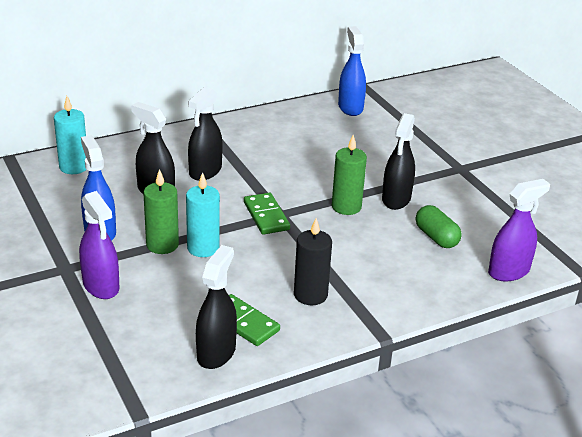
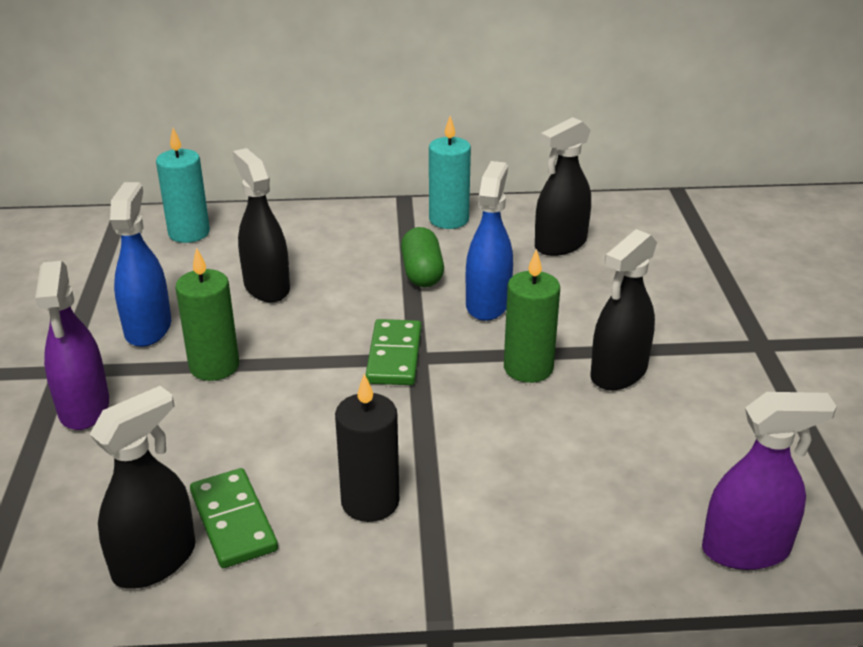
camera: 25 degrees right, 0 degrees up
turquoise candle [186,172,220,257] -> turquoise candle moved to [429,116,471,229]
black spray bottle [188,86,223,181] -> black spray bottle moved to [535,117,591,256]
blue spray bottle [338,26,366,116] -> blue spray bottle moved to [466,161,513,321]
green capsule [416,205,462,248] -> green capsule moved to [401,227,444,287]

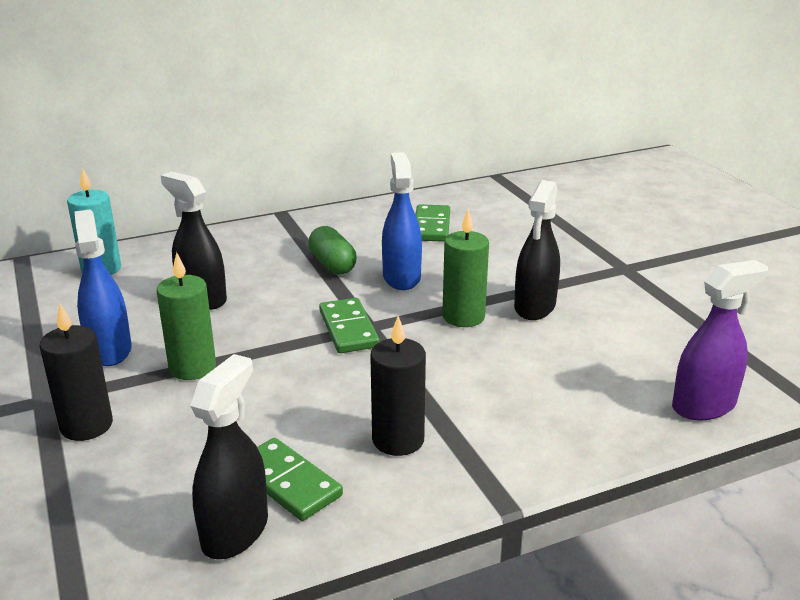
camera: 20 degrees left, 5 degrees down
purple spray bottle [35,261,109,430] -> black candle [40,303,113,441]
turquoise candle [429,116,471,229] -> none
black spray bottle [535,117,591,256] -> green domino [416,204,450,242]

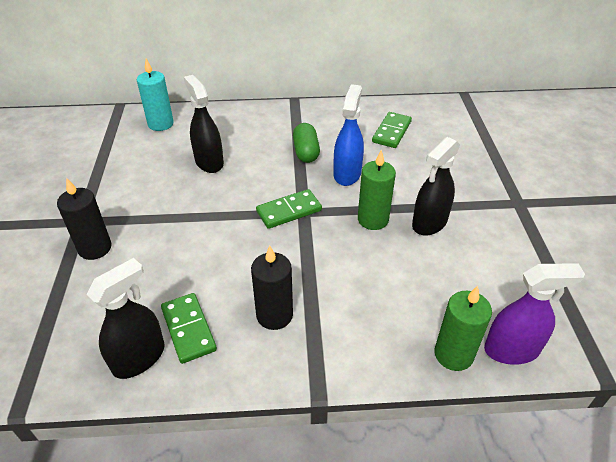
camera: 20 degrees right, 15 degrees up
blue spray bottle [75,209,132,366] -> none
green candle [157,252,216,380] -> green candle moved to [435,286,492,371]
green domino [319,298,380,353] -> green domino turned 60 degrees clockwise [256,189,322,229]

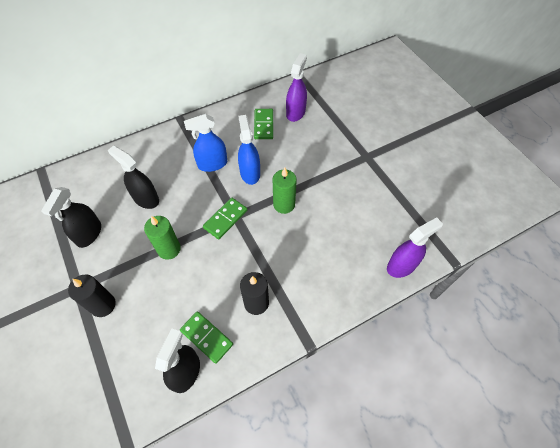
camera: 25 degrees left, 15 degrees up
turquoise candle [137,59,174,131] -> none
green capsule [293,123,320,163] -> blue spray bottle [184,114,227,172]
black spray bottle [412,137,460,236] -> black spray bottle moved to [41,187,101,248]
green candle [435,286,492,371] -> green candle moved to [144,216,181,260]
none -> purple spray bottle [286,53,307,122]

